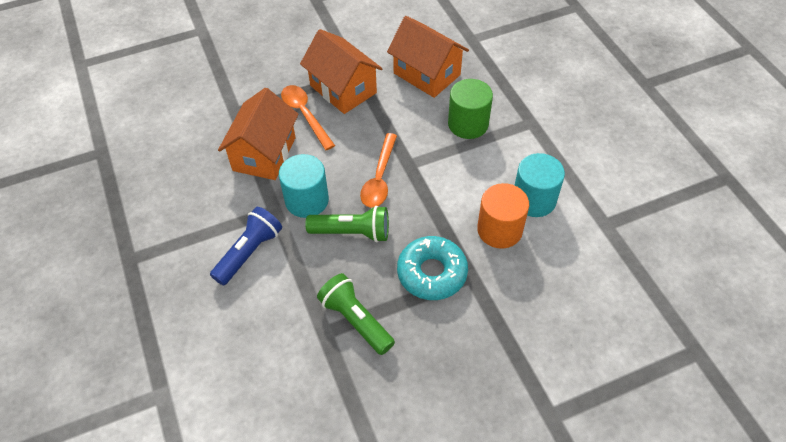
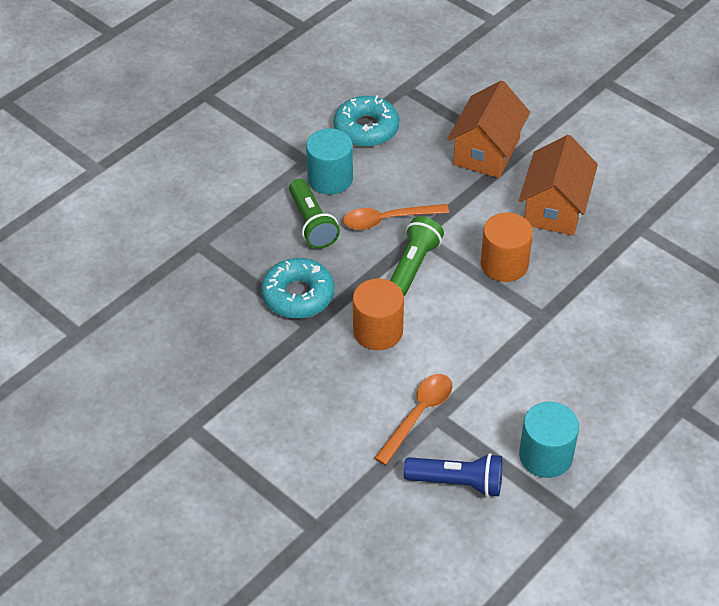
camera: 65 degrees right, 5 degrees down
blue flashlight [210,207,282,285] -> blue flashlight moved to [404,453,502,497]
orange house [218,88,299,180] -> turquoise donut [334,95,399,147]
orange spoon [281,85,335,150] -> orange spoon moved to [374,374,452,465]
green flashlight [317,273,395,355] -> green flashlight moved to [390,216,444,296]
green cylinder [448,79,493,139] -> orange cylinder [481,212,533,282]
turquoise cylinder [515,153,565,217] -> turquoise cylinder moved to [519,402,579,478]

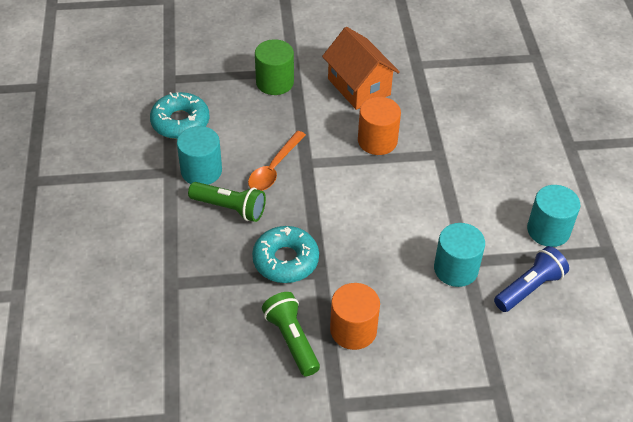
camera: 50 degrees left, 0 degrees up
orange cylinder [353,278,404,350] -> orange cylinder moved to [330,283,380,350]
orange spoon [374,374,452,465] -> turquoise cylinder [434,223,485,287]
green flashlight [390,216,444,296] -> green flashlight moved to [262,292,320,376]
orange house [447,81,530,178] -> green cylinder [255,39,294,95]

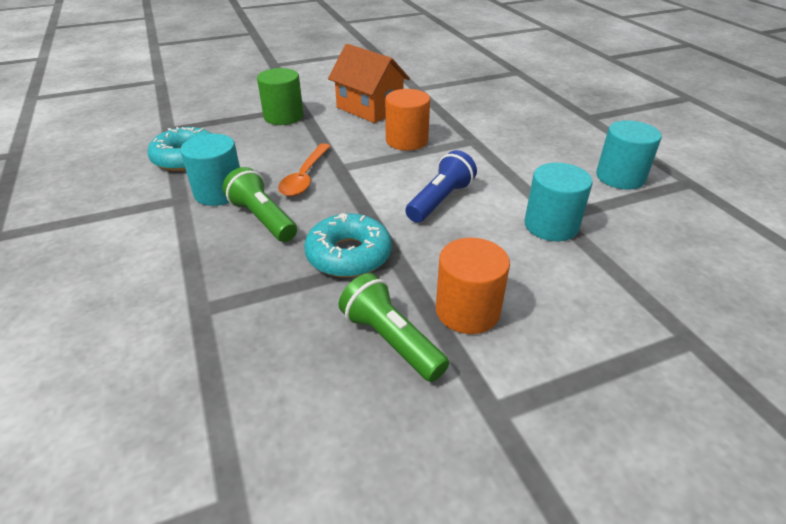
camera: 15 degrees left, 10 degrees down
green flashlight [188,182,266,222] -> green flashlight turned 135 degrees counterclockwise [223,167,297,242]
blue flashlight [494,246,569,312] -> blue flashlight moved to [405,150,477,223]

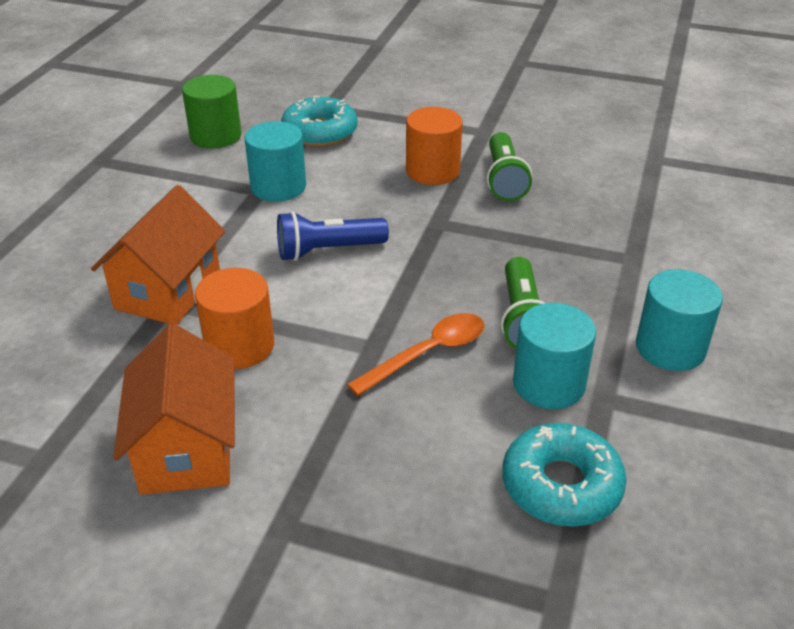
camera: 140 degrees left, 0 degrees up
green cylinder [257,68,303,125] -> green cylinder moved to [182,75,241,148]
turquoise donut [304,213,392,278] -> turquoise donut moved to [281,96,358,147]
turquoise cylinder [596,120,662,190] -> turquoise cylinder moved to [636,269,723,371]
none -> orange house [91,185,225,325]

